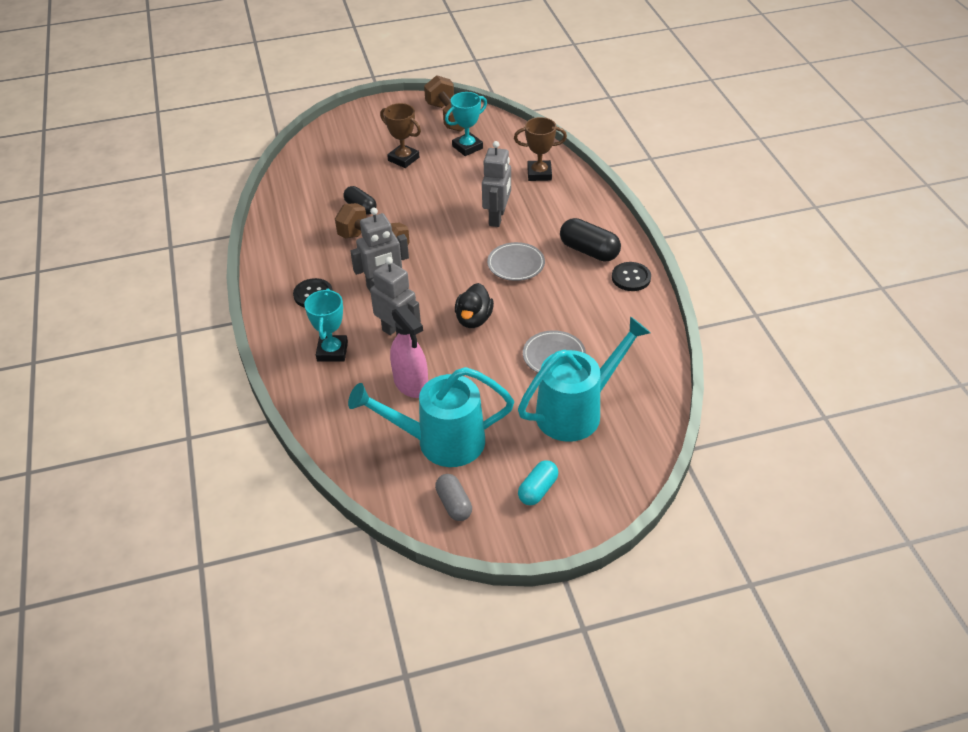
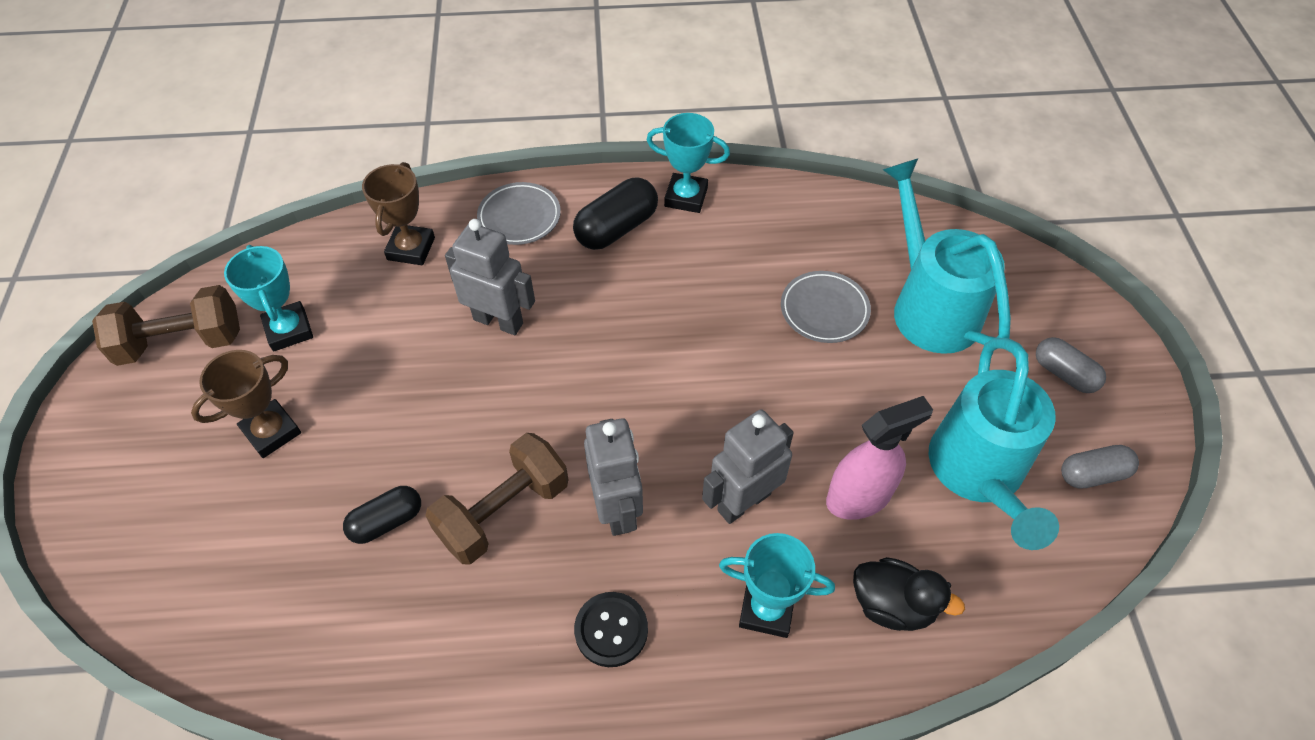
camera: 80 degrees left, 10 degrees up
black duck [455,283,494,328] -> black duck moved to [853,557,965,631]
grey plate [487,242,545,281] -> grey plate moved to [477,182,561,245]
turquoise capsule [518,460,558,505] -> grey capsule [1036,337,1106,393]
black button [612,262,651,291] -> turquoise trophy [647,113,730,213]

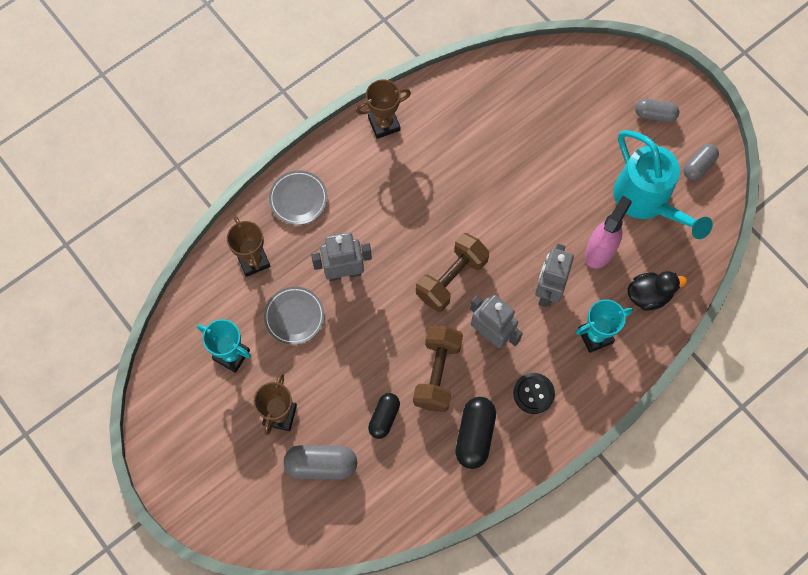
camera: 35 degrees left, 15 degrees up
brown dumbbell [92,285,240,366] -> brown dumbbell moved to [416,233,489,312]
black capsule [573,178,658,250] -> black capsule moved to [455,397,496,469]
turquoise trophy [647,113,730,213] -> brown trophy [356,79,411,139]
grey plate [781,271,871,343] -> grey plate moved to [264,287,325,345]
turquoise watering can [883,159,1011,354] -> none
none -> grey capsule [284,445,357,480]

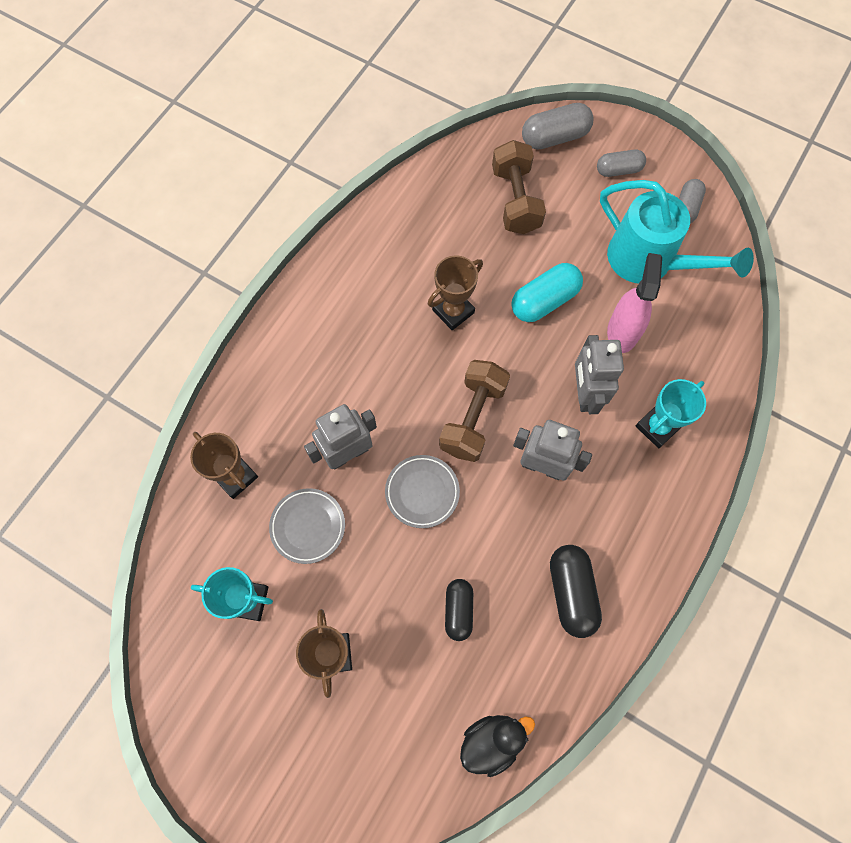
camera: 20 degrees left, 0 degrees up
grey plate [269,170,327,225] -> grey plate moved to [385,455,460,528]
grey capsule [284,445,357,480] -> grey capsule moved to [522,103,593,150]
brown trophy [356,79,411,139] -> brown trophy moved to [428,255,483,330]
brown dumbbell [413,326,463,412] -> brown dumbbell moved to [492,140,546,234]
black button [513,373,555,414] -> none
black duck [628,271,687,311] -> black duck moved to [460,715,535,777]
none -> turquoise capsule [511,263,583,322]

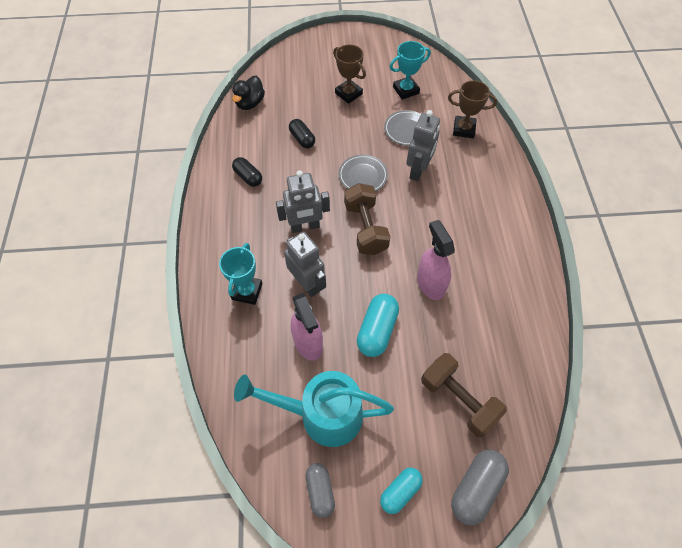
camera: 145 degrees right, 10 degrees down
brown trophy [428,255,483,330] -> pink spray bottle [417,220,455,300]
black capsule [550,545,602,638] -> black capsule [232,157,262,187], size x0.66
grey capsule [597,150,646,177] -> turquoise capsule [380,468,423,514]

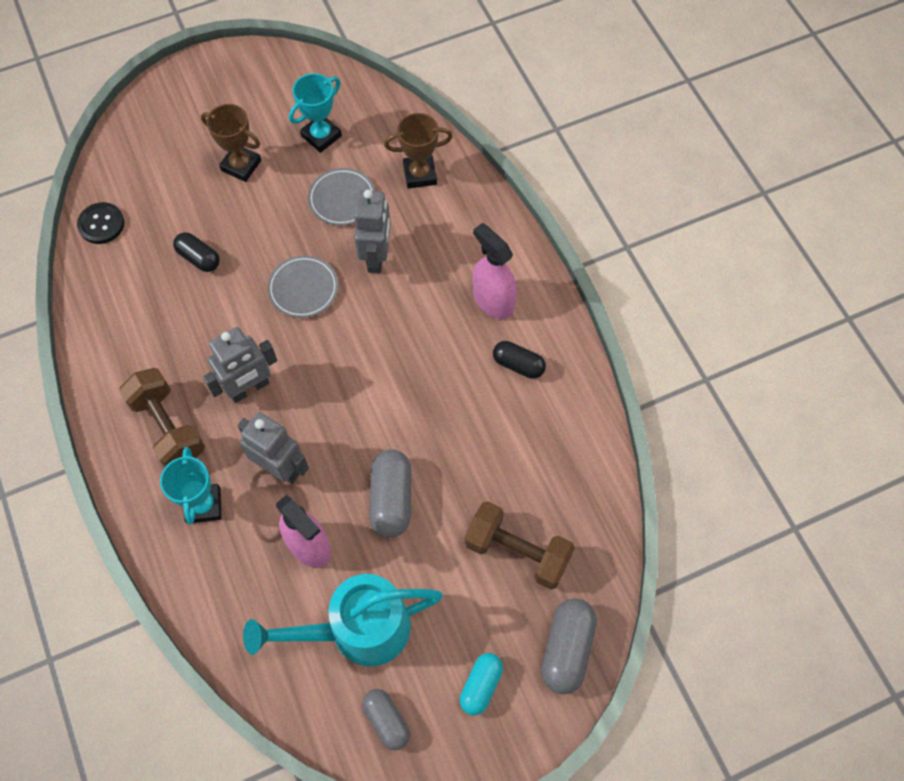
camera: 20 degrees left, 5 degrees up
black duck [232,76,265,110] -> black button [77,202,125,244]
black capsule [232,157,262,187] -> black capsule moved to [493,341,546,379]
brown dumbbell [344,183,390,255] -> brown dumbbell moved to [119,368,205,467]
turquoise capsule [357,294,399,357] -> grey capsule [369,449,412,538]
pink spray bottle [417,220,455,300] -> pink spray bottle moved to [473,223,517,319]

